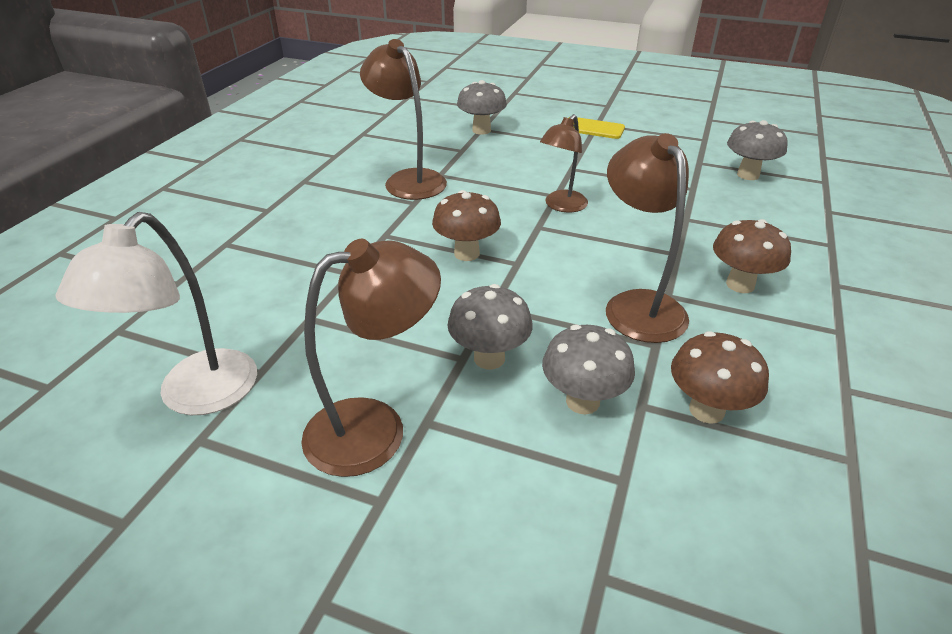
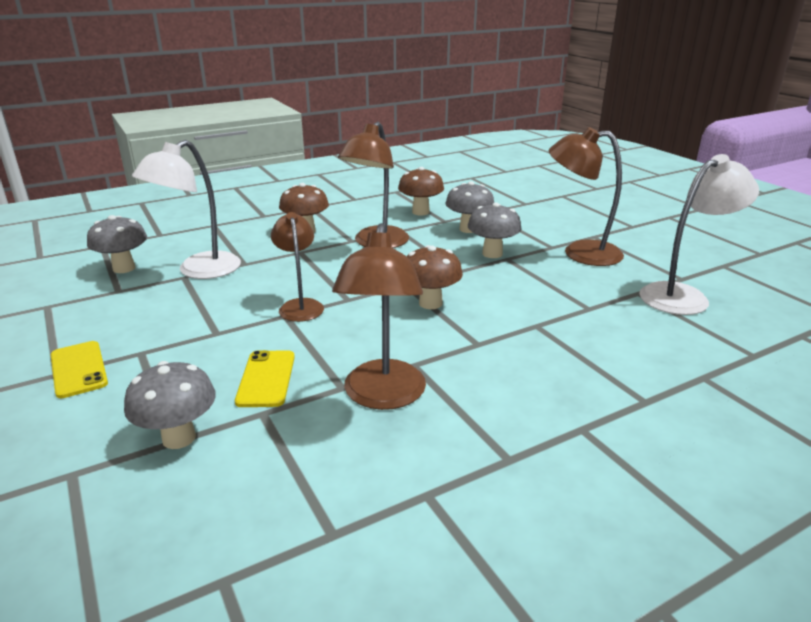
camera: 140 degrees left, 10 degrees down
brown lamp [540,114,588,213] -> brown lamp turned 90 degrees counterclockwise [271,212,324,322]
none -> white lamp [132,140,241,279]
none -> yellow phone [235,350,295,407]

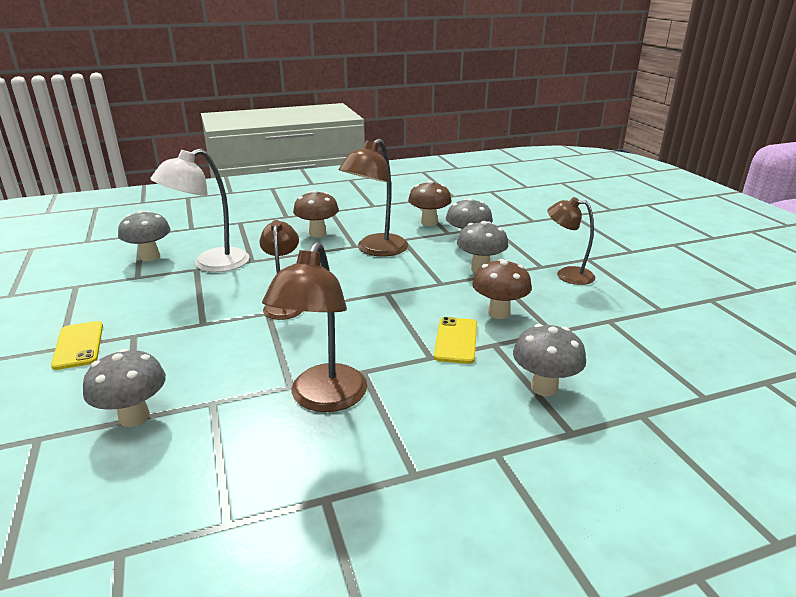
camera: 10 degrees right, 0 degrees up
yellow phone [235,350,295,407] -> yellow phone moved to [434,317,477,364]
brown mushroom [407,245,463,309] -> brown mushroom moved to [472,259,532,319]
brown lamp [548,127,624,266] -> brown lamp [547,197,595,285], size x0.66
white lamp [639,154,759,315] -> none
none -> grey mushroom [513,324,586,396]

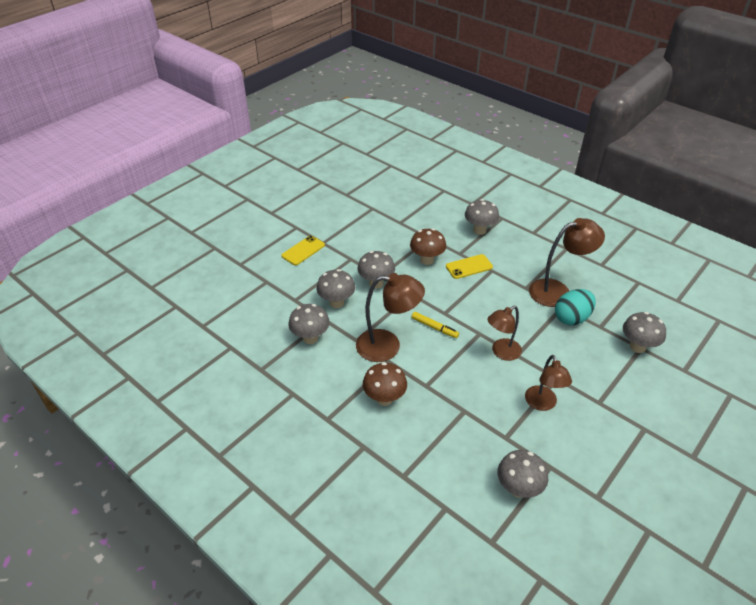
camera: 120 degrees left, 15 degrees up
yellow phone [51,321,103,370] -> yellow phone moved to [281,236,325,265]
white lamp [150,149,249,272] -> none
brown mushroom [408,180,452,226] -> grey mushroom [288,304,330,344]
brown lamp [547,197,595,285] -> brown lamp moved to [525,355,572,411]
none -> yellow marker [412,312,459,338]
none -> turquoise egg [555,289,596,325]

